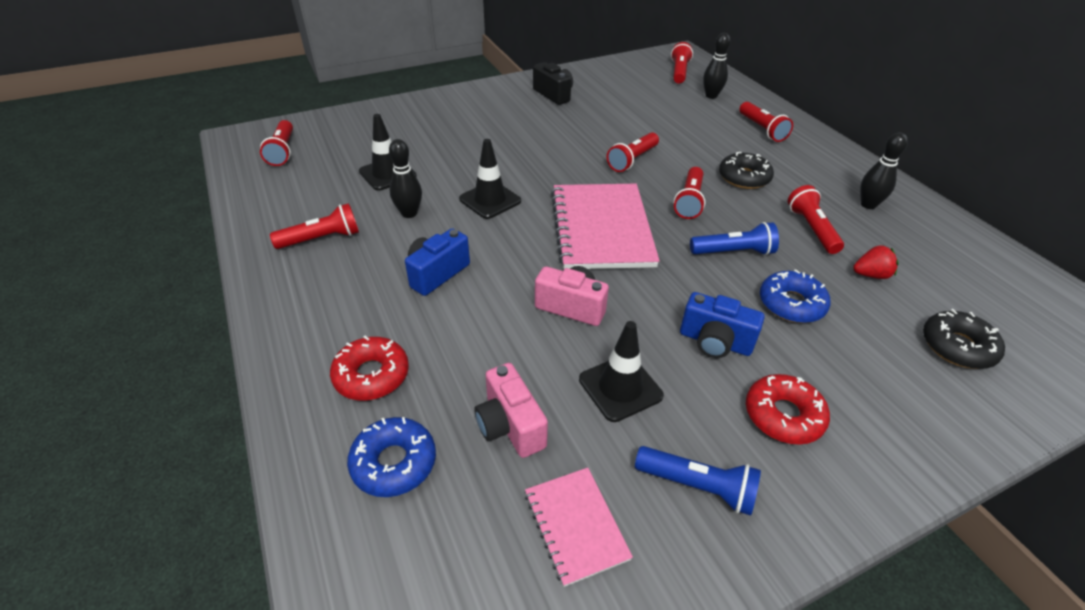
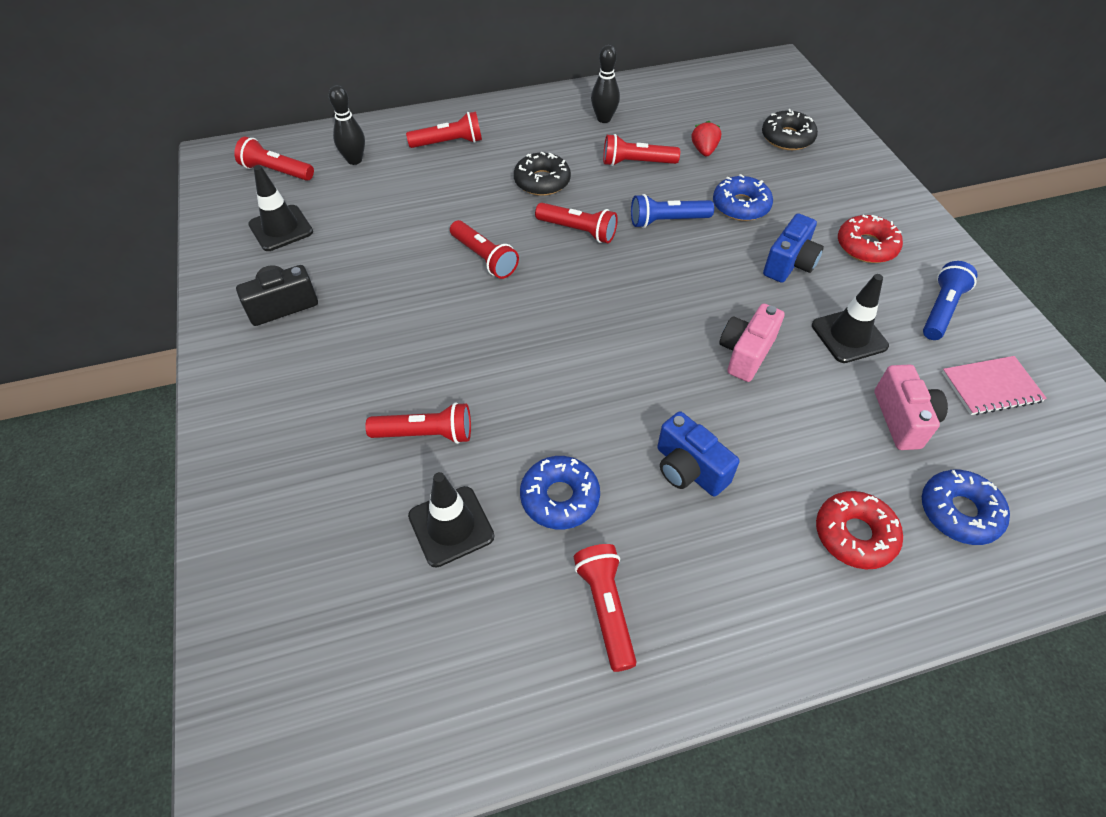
camera: 80 degrees left, 10 degrees up
red flashlight [260,120,293,166] -> red flashlight moved to [365,402,471,444]
black bowling pin [389,139,422,218] -> blue donut [520,456,600,529]
black traffic cone [459,139,521,219] -> black traffic cone moved to [248,165,313,251]
pink camera [474,363,548,458] -> pink camera turned 75 degrees counterclockwise [874,364,948,450]
pink notebook [551,184,660,269] -> none
blue flashlight [690,222,779,255] -> blue flashlight turned 105 degrees counterclockwise [631,194,714,228]

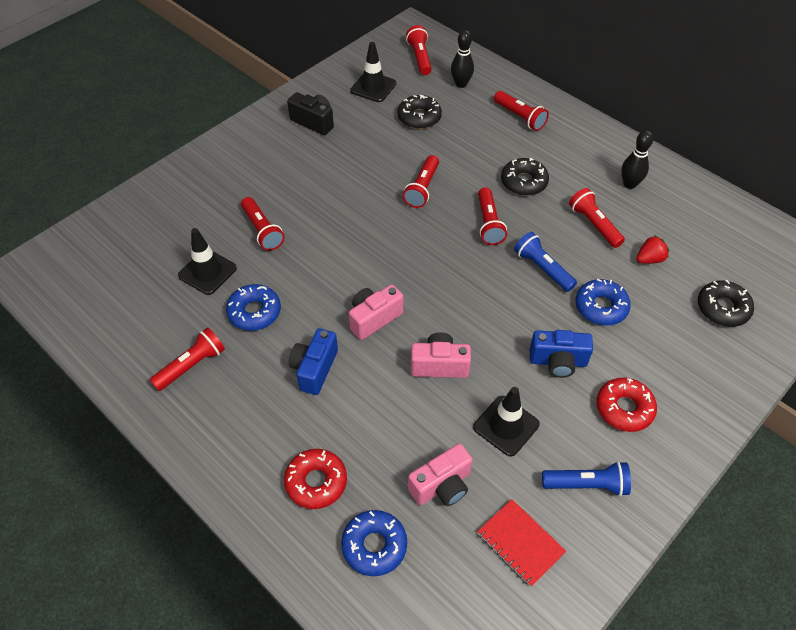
camera: 60 degrees right, 0 degrees up
pink notebook [942,356,1047,415] -> red notebook [477,499,566,587]
none -> pink camera [349,284,403,340]
none -> black donut [397,95,442,129]

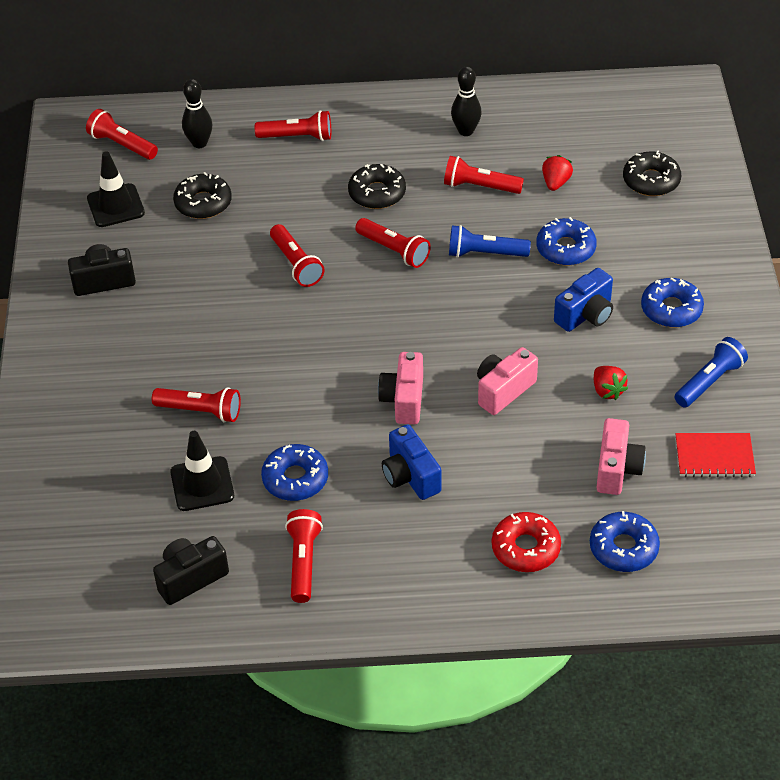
camera: 45 degrees left, 5 degrees down
black traffic cone [473,387,540,457] -> red strawberry [594,366,628,400]
red donut [597,378,657,432] -> blue donut [641,278,704,327]
none -> black camera [153,536,229,605]

